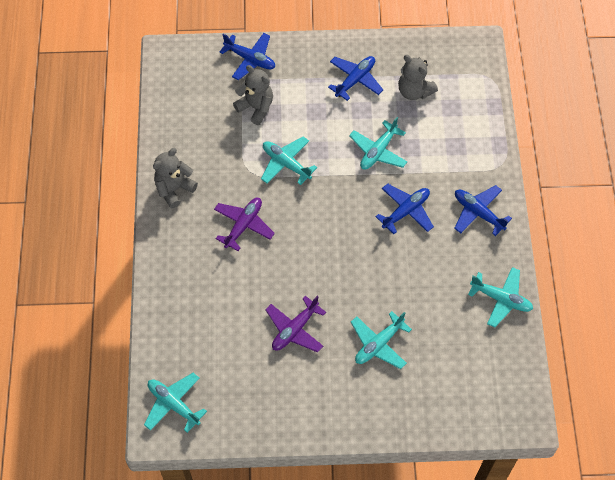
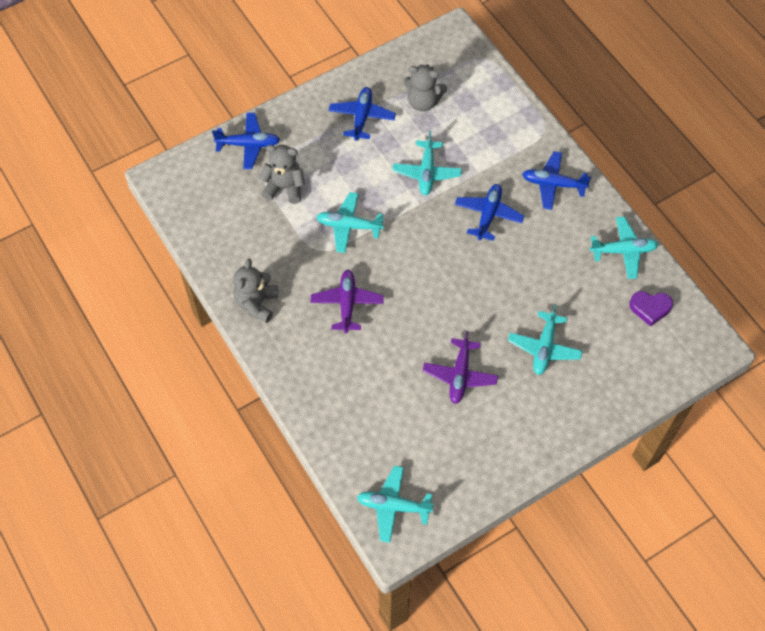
camera: 30 degrees left, 0 degrees up
none -> purple heart [629,291,673,326]

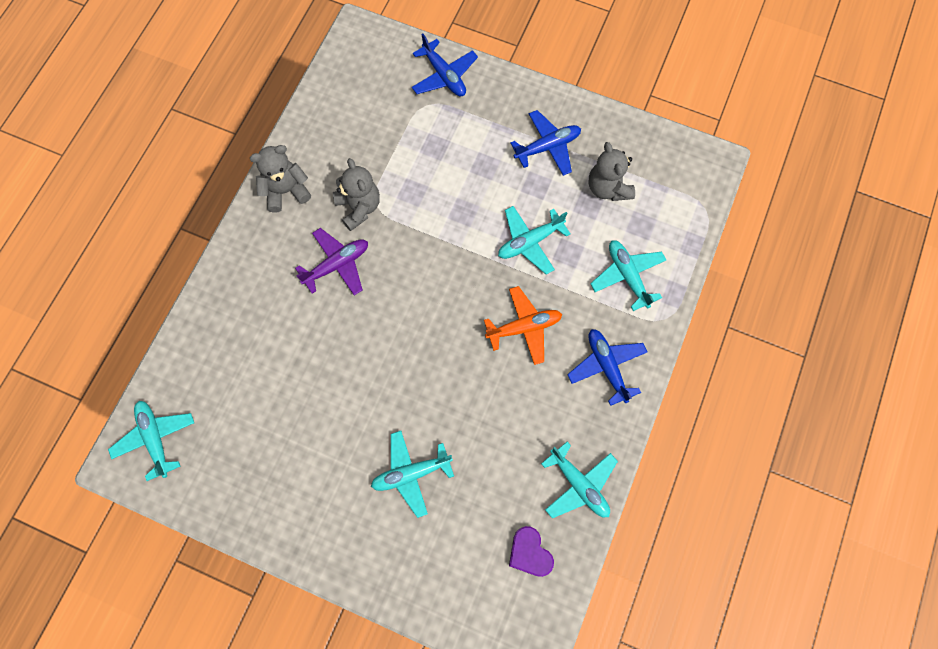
camera: 55 degrees right, 10 degrees up
grey teddy bear [259,145,305,204] -> grey teddy bear moved to [333,158,380,231]
turquoise plane [316,192,384,253] -> turquoise plane moved to [590,240,666,311]
purple plane [423,331,498,404] -> none
blue plane [455,184,524,241] -> orange plane [484,286,562,365]

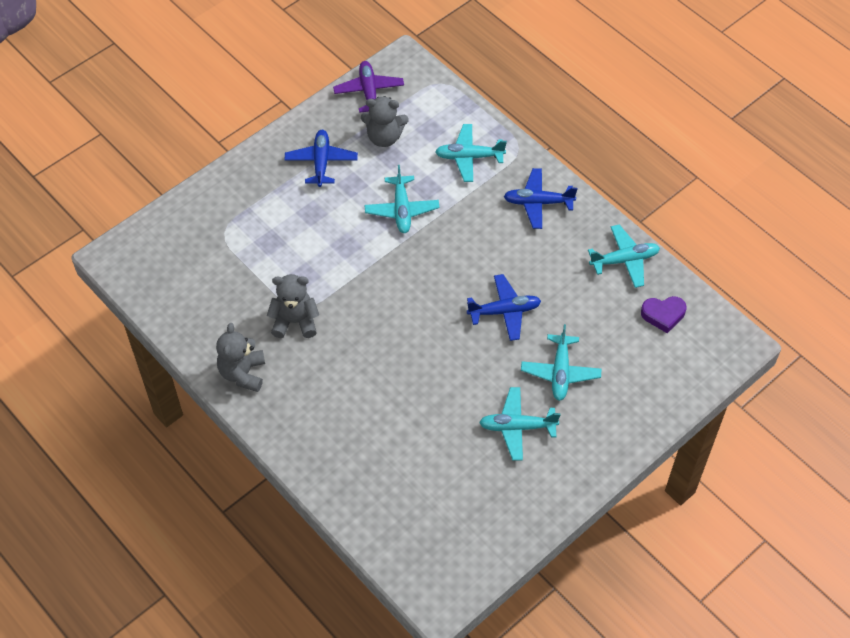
camera: 65 degrees left, 15 degrees down
turquoise plane [108,401,194,481] -> turquoise plane moved to [479,387,560,460]
purple plane [295,228,368,295] -> purple plane moved to [333,61,404,113]
blue plane [412,34,478,96] -> blue plane moved to [467,274,541,341]
orange plane [484,286,562,365] -> none

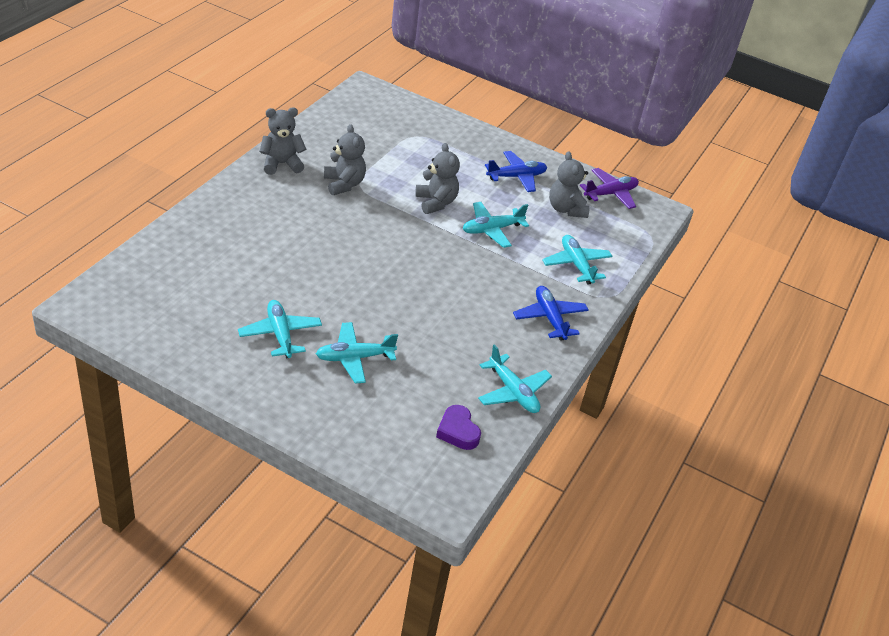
camera: 65 degrees right, 15 degrees down
blue plane [467,274,541,341] -> none
none -> grey teddy bear [415,143,460,214]

